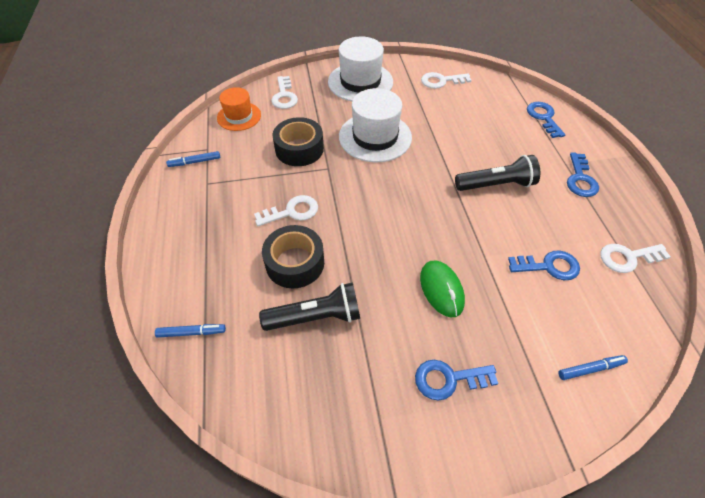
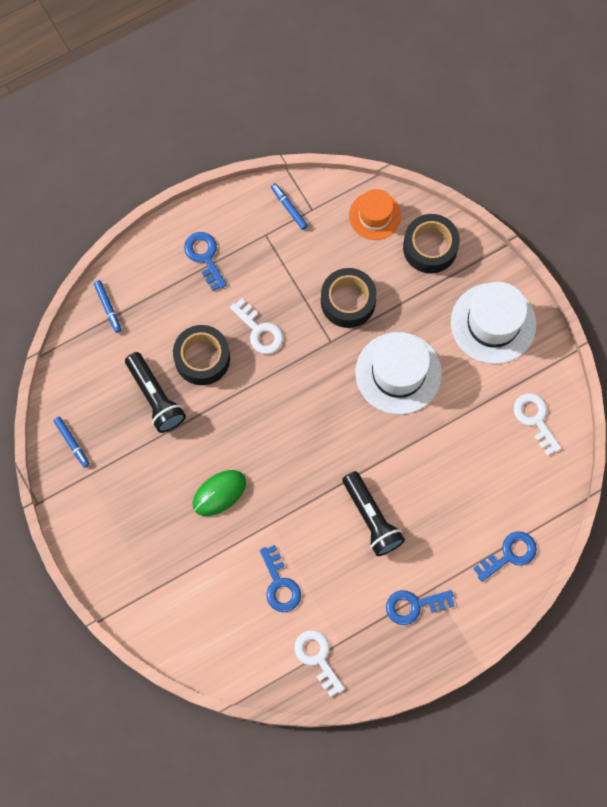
camera: 70 degrees right, 20 degrees up
white key [271,76,298,109] -> black tape [403,214,460,274]
blue key [415,360,498,401] -> blue key moved to [184,232,227,291]
blue marker [558,355,628,380] -> blue marker moved to [53,416,90,468]

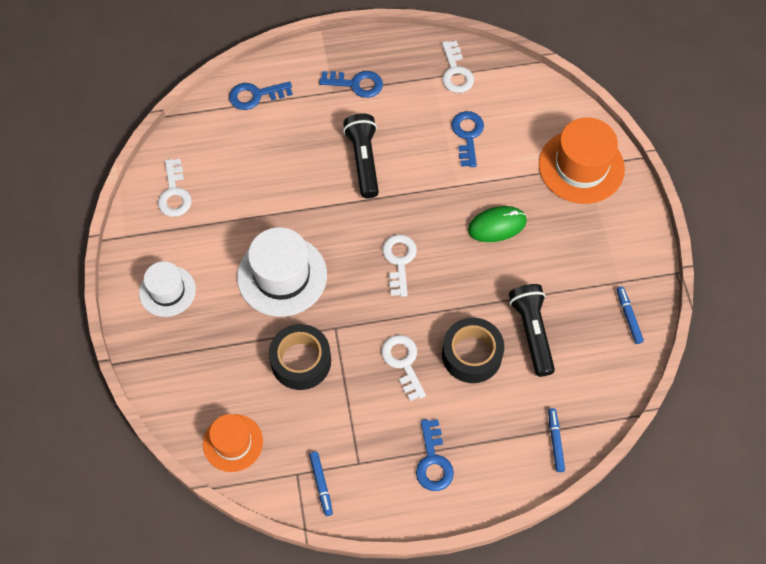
camera: 160 degrees left, 10 degrees down
black tape [403,214,460,274] -> none
white hat [451,282,536,364] -> white hat [139,261,196,317], size x0.62
none -> white key [382,234,417,297]
none -> orange hat [539,117,625,204]

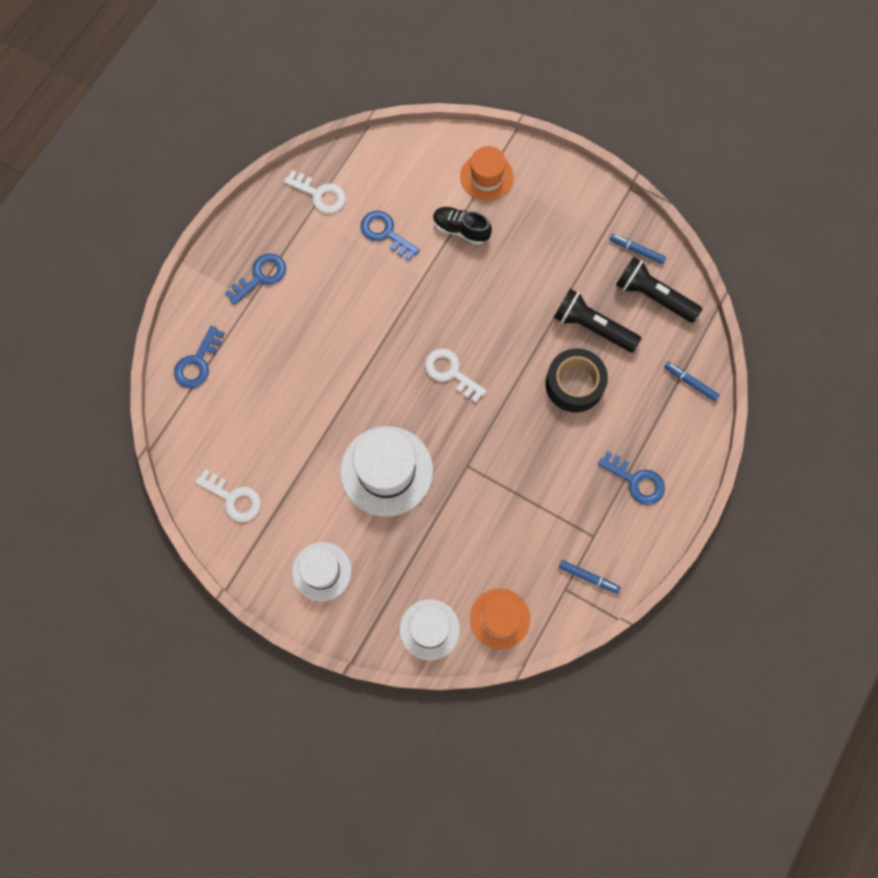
camera: 50 degrees left, 10 degrees up
black tape [269,324,331,390] -> none
black flashlight [343,113,379,199] -> black flashlight moved to [616,257,702,323]
white key [381,335,426,401] -> none
green mouse [468,206,527,242] -> none
orange hat [539,117,625,204] -> orange hat [460,146,514,201], size x0.62
none -> white hat [400,599,460,660]
none -> black shoe [433,207,492,245]

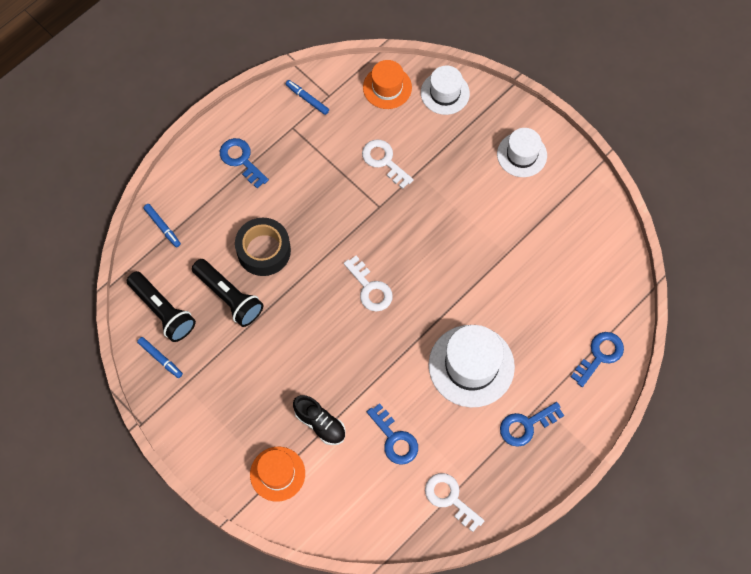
camera: 165 degrees left, 5 degrees down
white key [195,469,261,522] -> white key moved to [362,140,414,189]
white hat [340,426,433,517] -> white hat moved to [429,325,515,407]

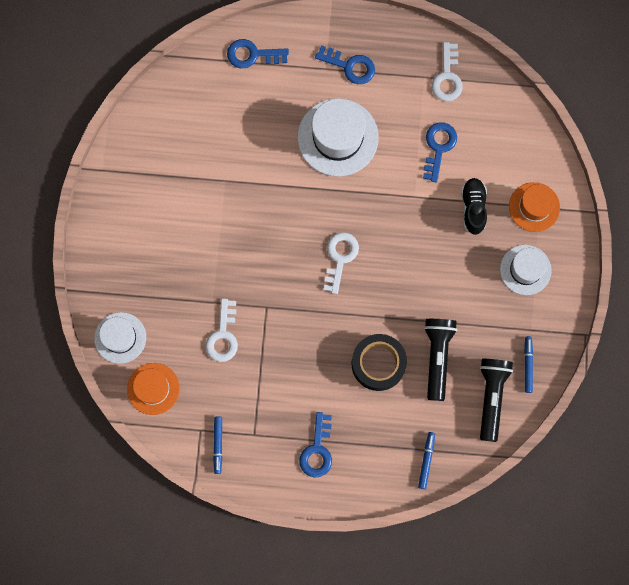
camera: 130 degrees left, 10 degrees up
white hat [497,128,547,177] -> white hat moved to [500,245,552,295]

